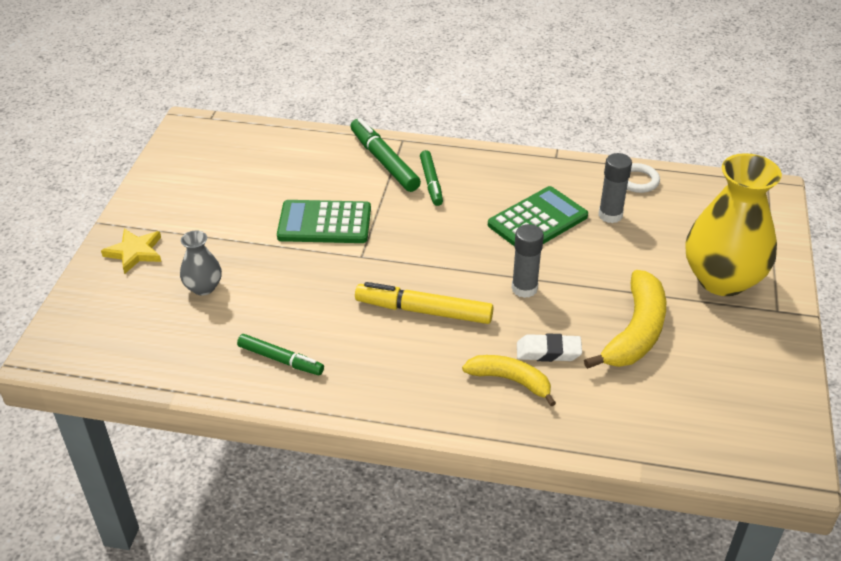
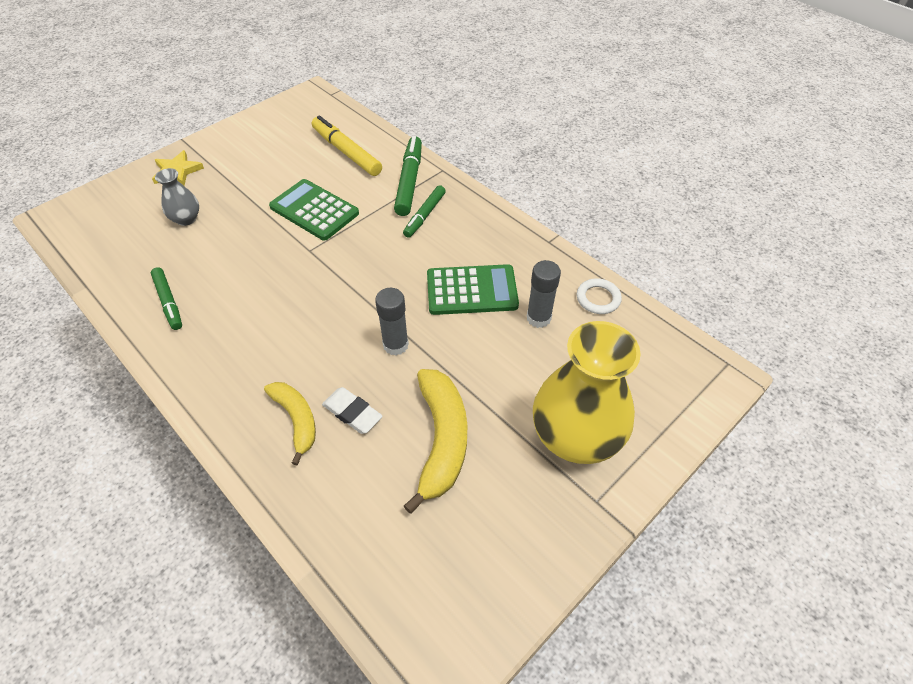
camera: 35 degrees right, 10 degrees up
yellow marker [355,282,493,324] -> yellow marker moved to [312,115,382,176]
yellow banana [584,270,666,369] -> yellow banana turned 60 degrees counterclockwise [404,369,467,514]

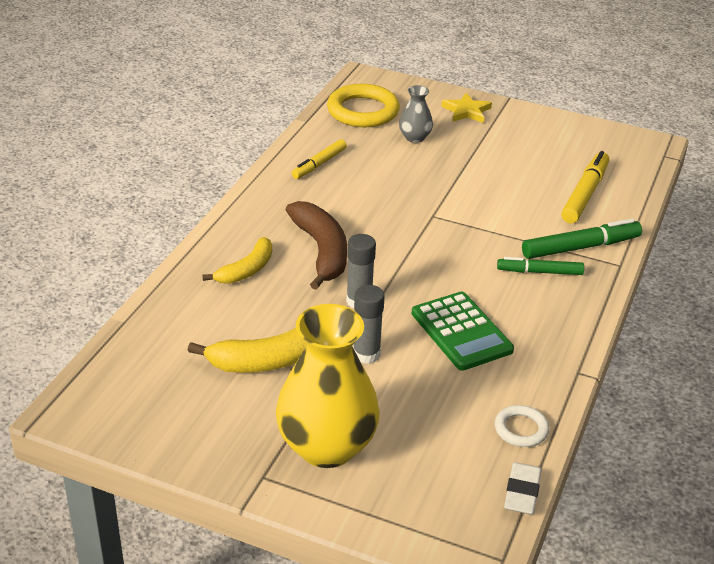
camera: 65 degrees right, 15 degrees down
green marker [151,267,182,330] -> yellow marker [292,139,347,179]
green calculator [269,179,359,241] -> none
white eraser [322,387,383,434] -> white eraser moved to [504,462,541,515]
grey glue stick [526,260,561,328] -> grey glue stick moved to [353,285,385,364]
none -> brown banana [286,201,347,290]
none -> yellow ring [327,84,400,127]

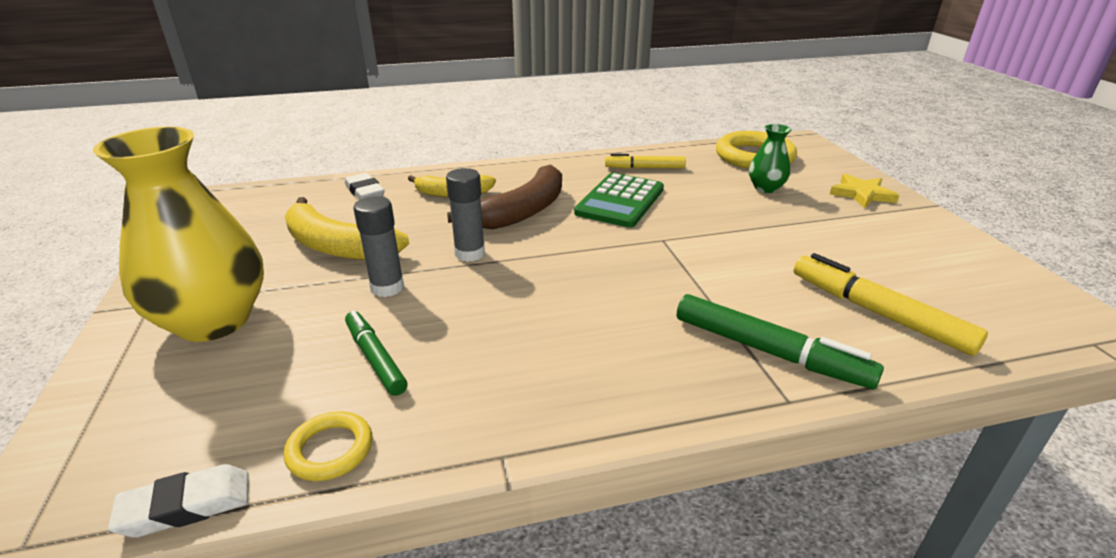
camera: 55 degrees right, 5 degrees down
grey vase [399,85,433,143] -> green vase [749,124,791,193]
green calculator [412,292,514,371] -> green calculator moved to [574,173,664,228]
white ring [495,405,549,447] -> yellow ring [284,411,372,481]
green marker [497,257,584,275] -> green marker moved to [345,311,407,396]
yellow marker [561,151,609,223] -> yellow marker turned 120 degrees counterclockwise [794,253,988,356]
none -> white eraser [345,173,385,200]

